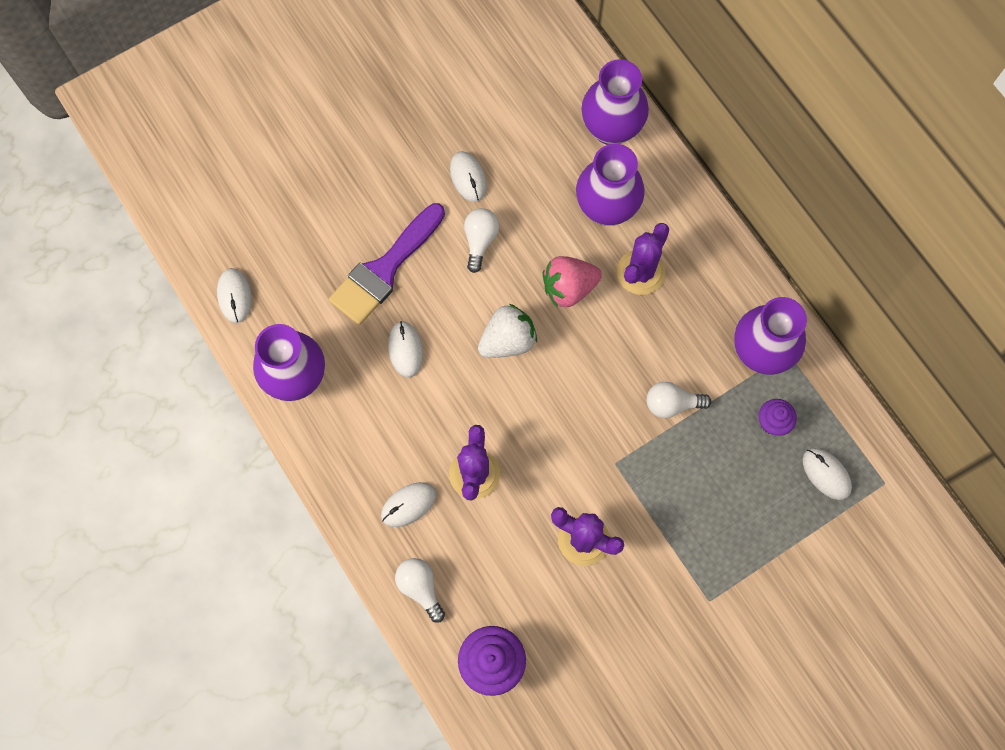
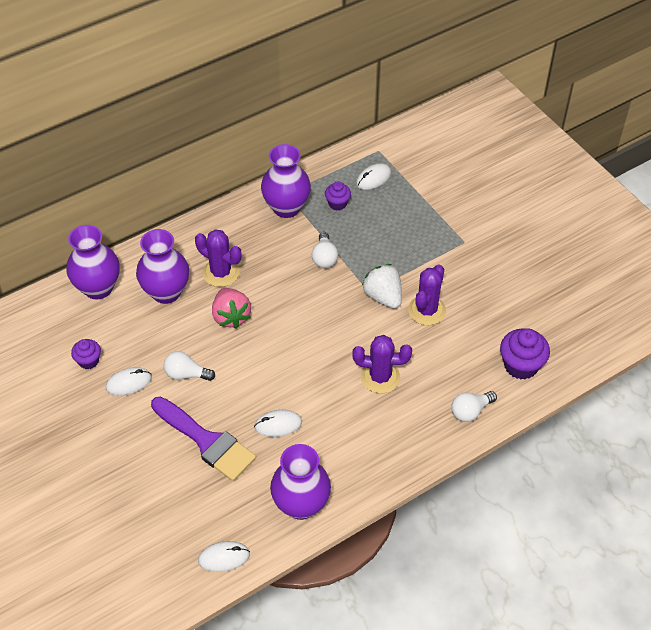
camera: 90 degrees left, 20 degrees down
white mouse [381,482,436,527] -> none
white strawberry [478,304,537,358] -> white strawberry moved to [362,264,402,309]
none -> purple cupcake [71,339,101,369]

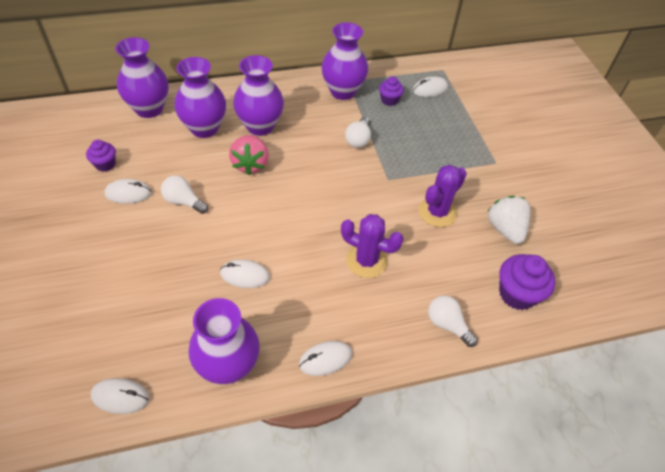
camera: 15 degrees right, 0 degrees up
purple brush [151,397,256,481] -> none
purple cactus [195,229,241,287] -> purple vase [233,55,284,136]
white strawberry [362,264,402,309] -> white strawberry moved to [488,196,531,244]
white light bulb [451,391,497,422] -> white light bulb turned 60 degrees clockwise [428,295,478,347]
none -> white mouse [299,341,352,376]

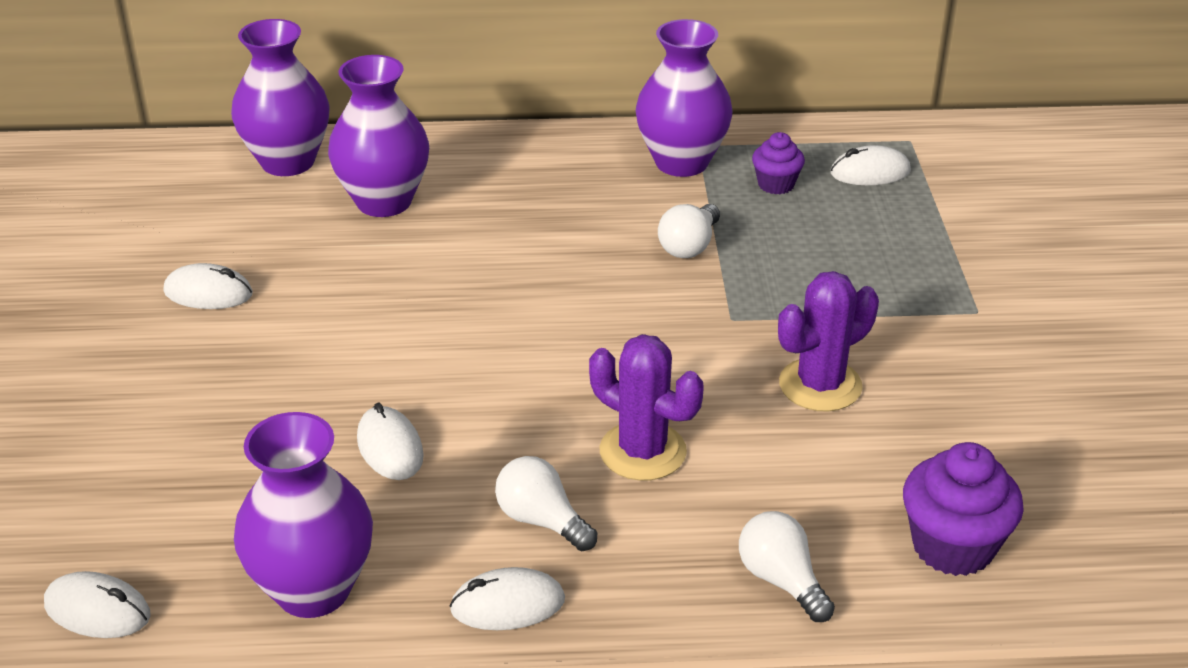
camera: 15 degrees right, 15 degrees down
purple cupcake [86,140,116,172] -> none
white light bulb [161,175,208,214] -> white light bulb moved to [495,456,597,551]
white mouse [220,259,270,288] -> white mouse turned 45 degrees clockwise [357,403,424,480]
pink strawberry [229,135,269,175] -> none
purple vase [233,55,284,136] -> none
white strawberry [488,196,531,244] -> none

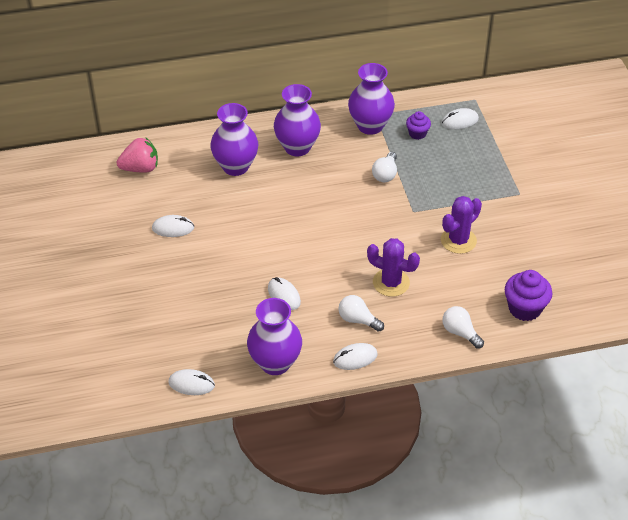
camera: 10 degrees left, 10 degrees up
purple vase [231,19,330,176] -> purple vase moved to [274,84,321,156]
none -> pink strawberry [117,137,158,173]

